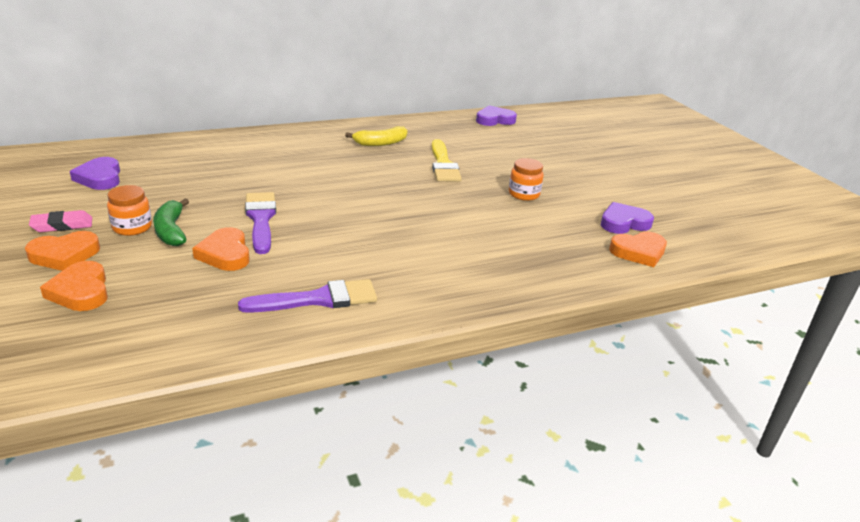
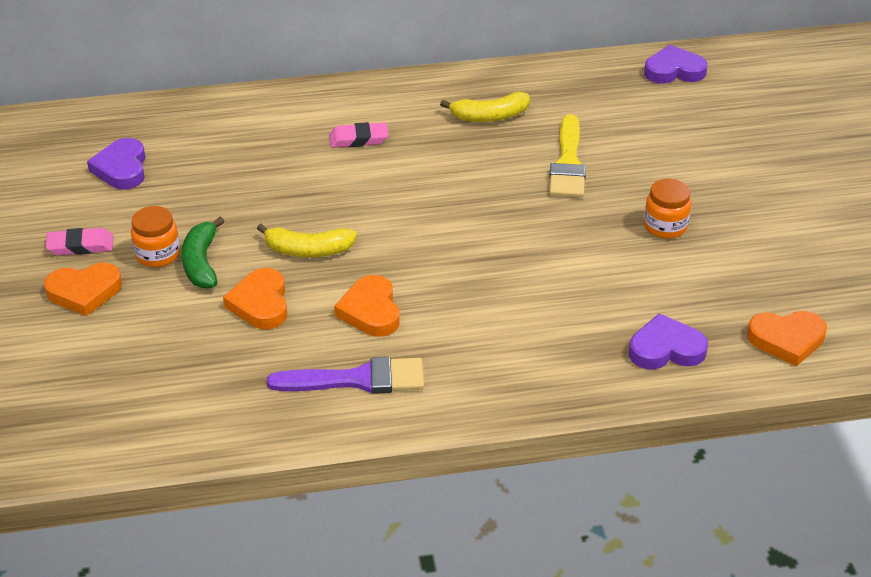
camera: 15 degrees right, 10 degrees up
orange heart [40,261,108,311] -> orange heart moved to [334,275,400,337]
purple brush [245,192,276,254] -> yellow banana [257,224,357,257]
purple heart [601,202,654,234] -> purple heart moved to [629,313,708,370]
none -> pink eraser [329,122,389,148]

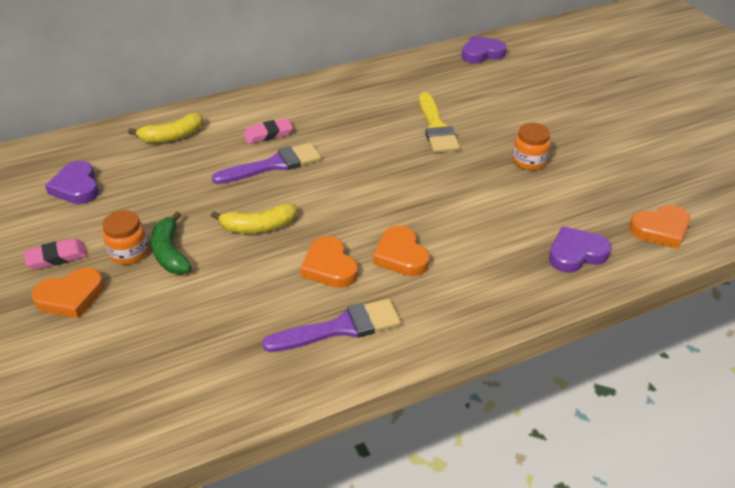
camera: 15 degrees left, 0 degrees up
orange heart [223,268,287,329] -> orange heart moved to [373,225,430,276]
yellow banana [440,92,530,122] -> yellow banana moved to [128,113,203,143]
none -> purple brush [212,143,321,184]

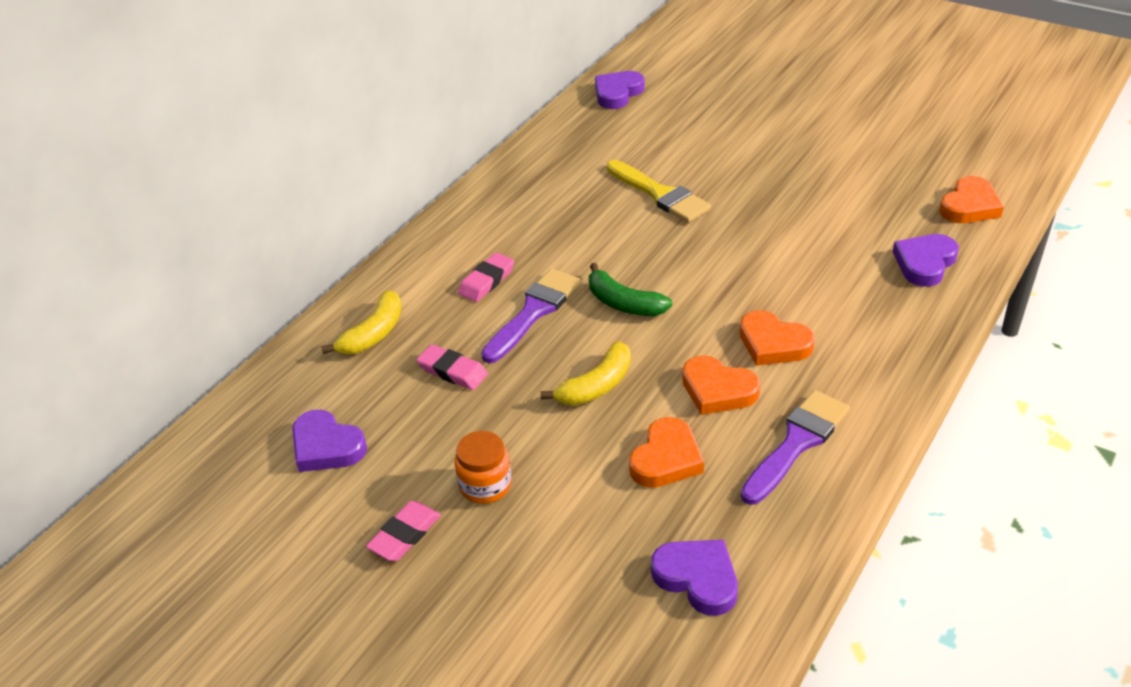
camera: 30 degrees left, 0 degrees up
orange heart [32,267,104,319] -> orange heart moved to [629,417,704,488]
green banana [151,211,191,274] -> green banana moved to [589,263,672,316]
orange jar [513,123,551,170] -> none
none -> pink eraser [417,344,488,390]
none -> purple heart [651,540,738,616]

